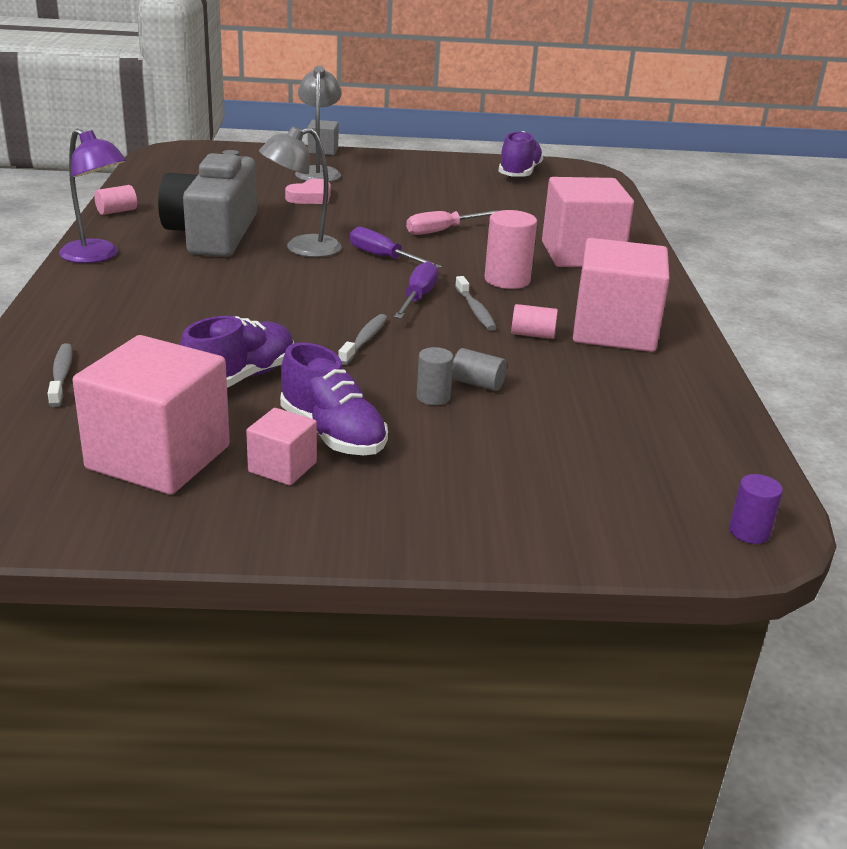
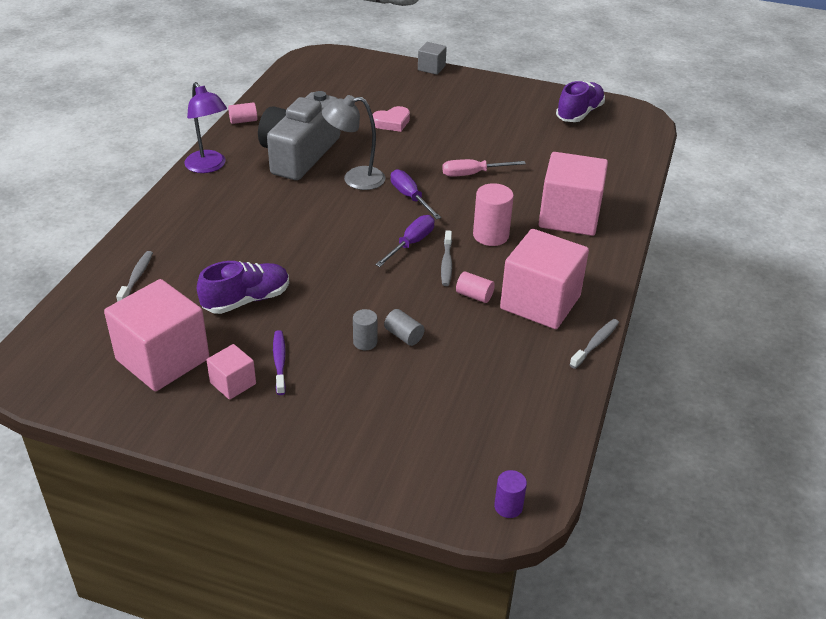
camera: 20 degrees right, 10 degrees up
purple shoe [280,342,388,455] -> purple toothbrush [273,330,286,395]
grey lamp [295,66,342,182] -> none
grey toothbrush [338,314,387,365] -> grey toothbrush moved to [569,319,619,369]

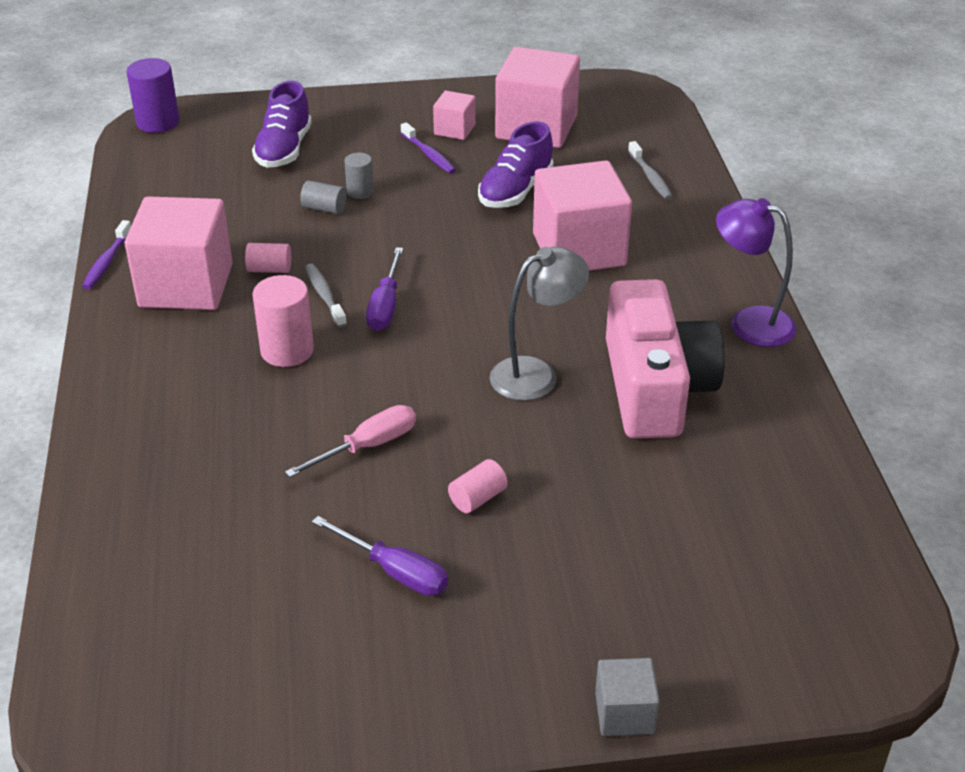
camera: 155 degrees right, 0 degrees up
pink cylinder [228,102,257,124] -> pink cylinder moved to [448,459,508,513]
grey camera [258,91,340,180] -> pink camera [606,279,725,439]
pink heart [372,106,410,132] -> none
purple screwdriver [391,169,441,219] -> purple screwdriver moved to [312,516,448,596]
purple cylinder [494,470,527,518] -> purple cylinder [127,58,179,133], size x1.71
pink cube [539,152,608,236] -> pink cube moved to [533,160,632,271]
purple shoe [556,81,605,122] -> purple shoe moved to [252,81,312,168]
grey toothbrush [569,319,619,369] -> purple toothbrush [82,220,131,289]

